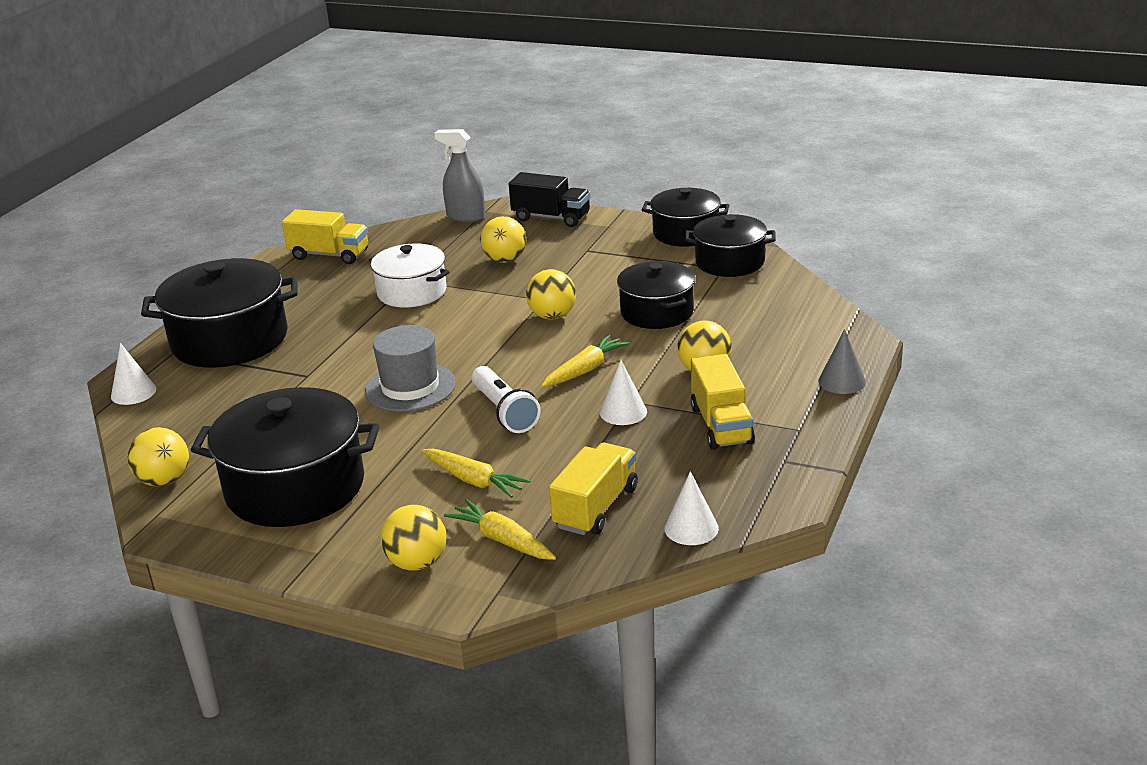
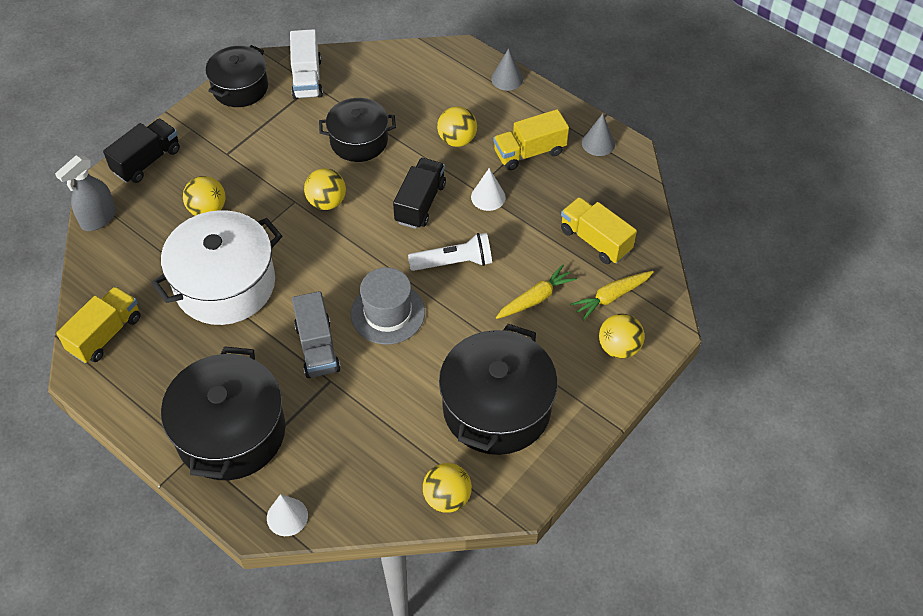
camera: 75 degrees left, 25 degrees up
white pot [369,244,449,308] -> white pot [151,210,282,325], size x1.60
yellow carrot [541,335,630,388] -> black truck [393,158,446,229]
white cone [665,471,719,545] -> none
black pot [685,214,776,277] -> white truck [290,29,323,99]
yellow truck [690,354,755,450] -> yellow truck turned 150 degrees clockwise [493,109,569,170]
none -> grey truck [292,291,341,378]
none -> grey cone [582,114,615,156]

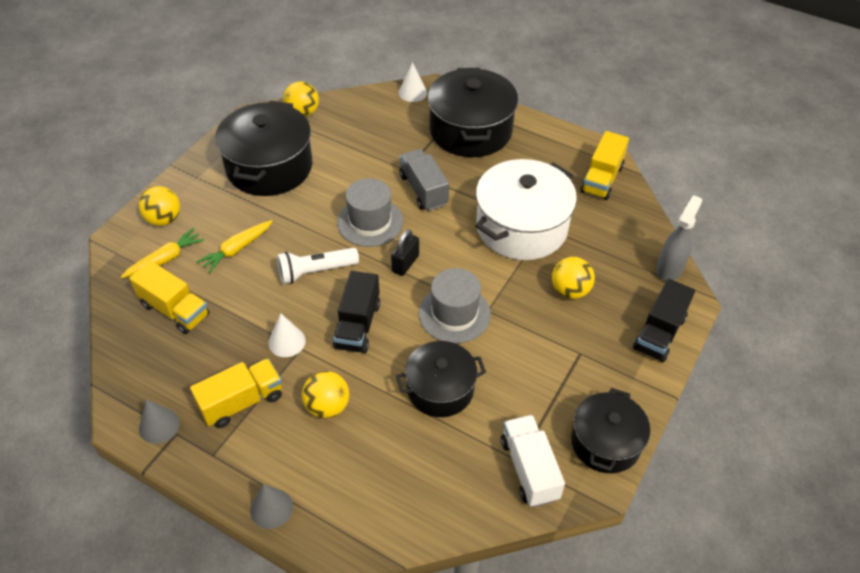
camera: 170 degrees right, 5 degrees down
yellow ball [304,168,346,210] -> grey hat [419,268,491,343]
none -> black padlock [391,229,419,276]

